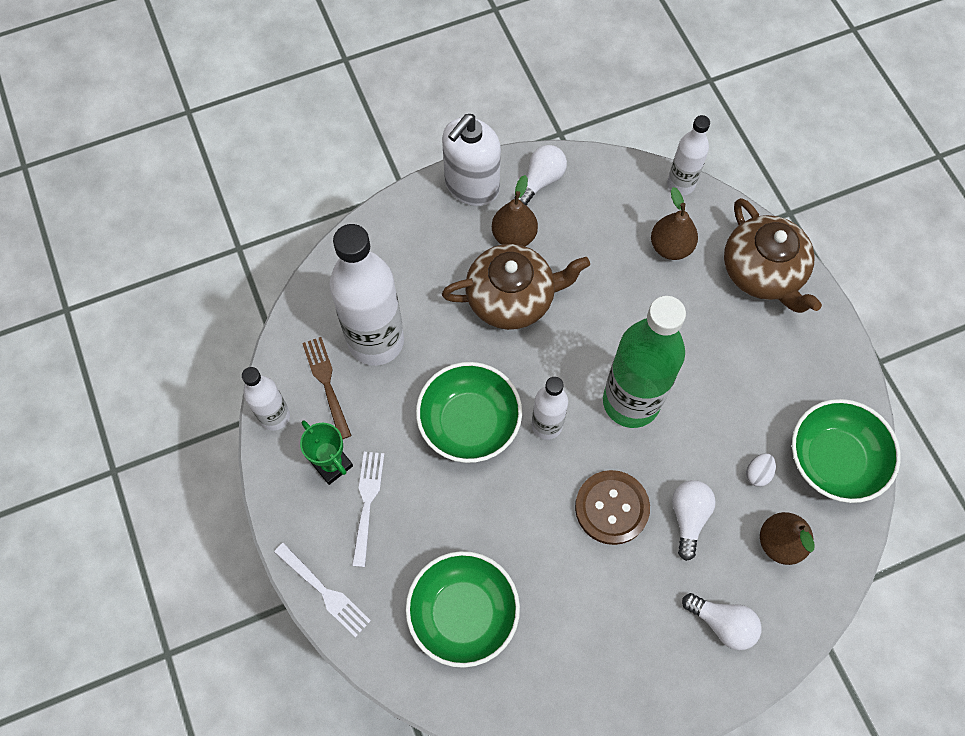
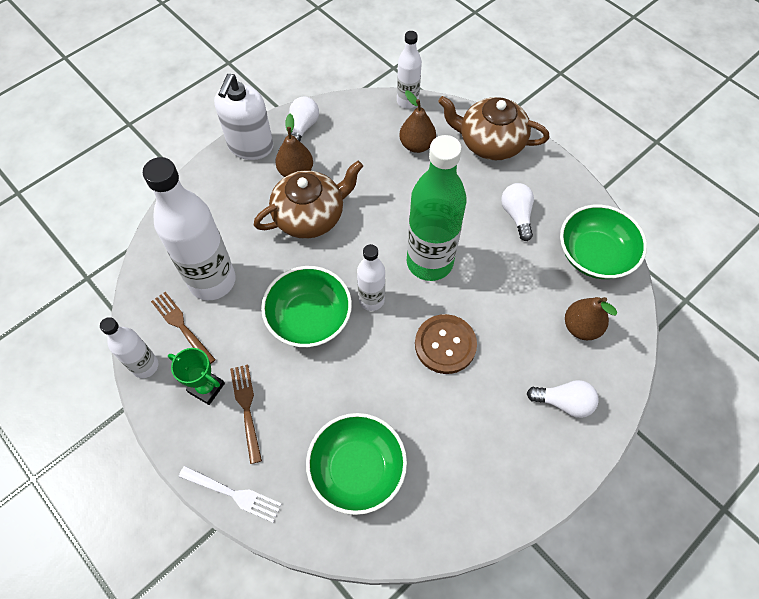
camera: 20 degrees left, 5 degrees down
white fork [352,452,384,567] -> brown fork [230,365,262,464]
white light bulb [672,480,716,561] -> white light bulb moved to [501,183,534,241]
brown teapot [724,198,822,313] -> brown teapot turned 150 degrees clockwise [438,96,549,160]
white egg [746,453,776,487] -> none

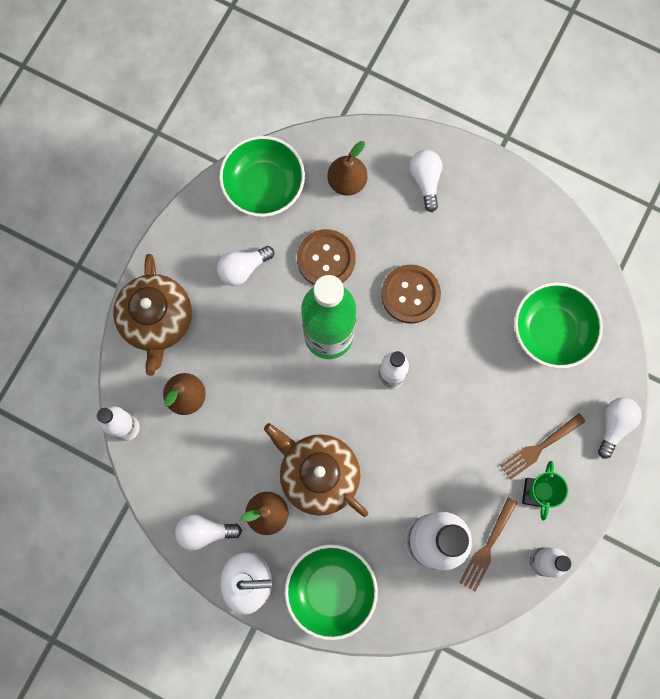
camera: 110 degrees left, 15 degrees up
white fork [179,466,282,522] -> white light bulb [598,398,642,459]
green bowl [261,266,352,347] -> green bowl moved to [285,544,378,640]
none -> brown button [297,229,356,285]

